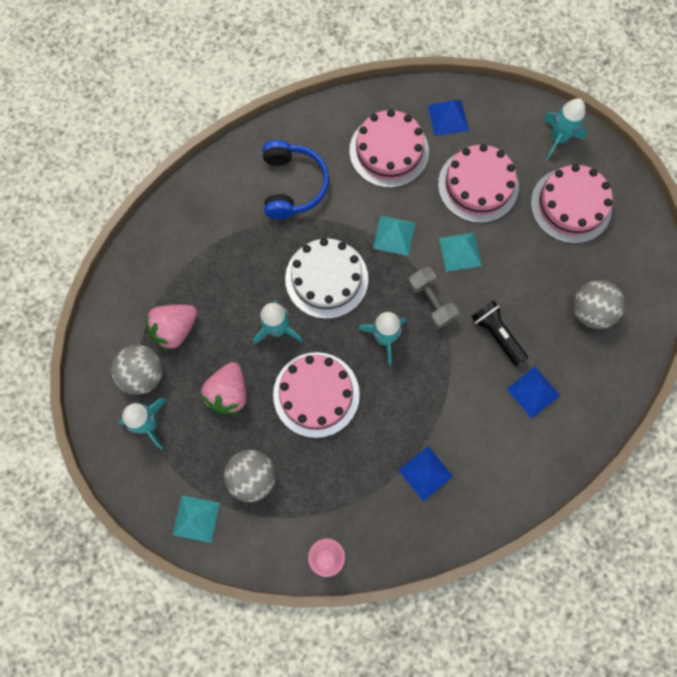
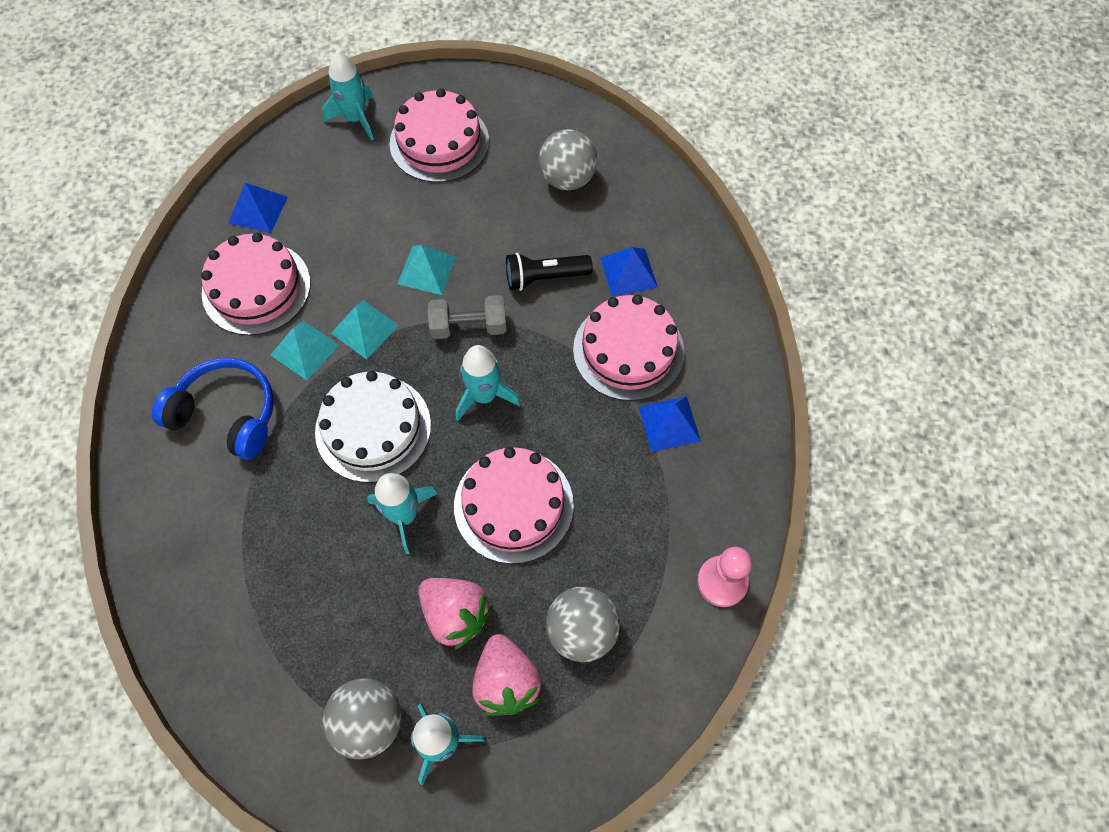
camera: 65 degrees left, 10 degrees down
pink strawberry [146,305,197,351] -> pink strawberry moved to [472,634,541,716]
turquoise pyramid [173,495,220,543] -> turquoise pyramid moved to [271,321,340,381]
pink cake [438,144,519,223] -> pink cake moved to [573,295,684,401]

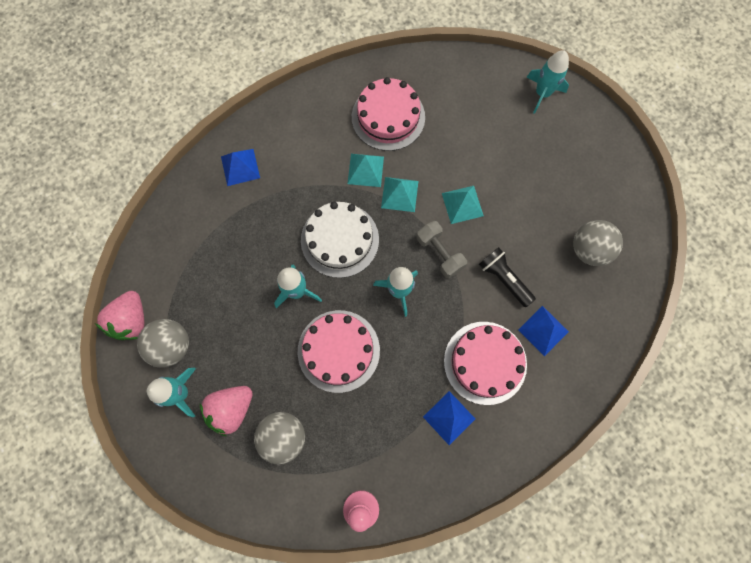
camera: 60 degrees right, 10 degrees up
blue headphones [152,358,274,460] -> none
blue pyramid [229,183,288,233] -> blue pyramid moved to [221,149,260,186]
pink cake [389,88,489,182] -> none
pink strawberry [419,578,493,650] -> pink strawberry moved to [95,291,144,340]

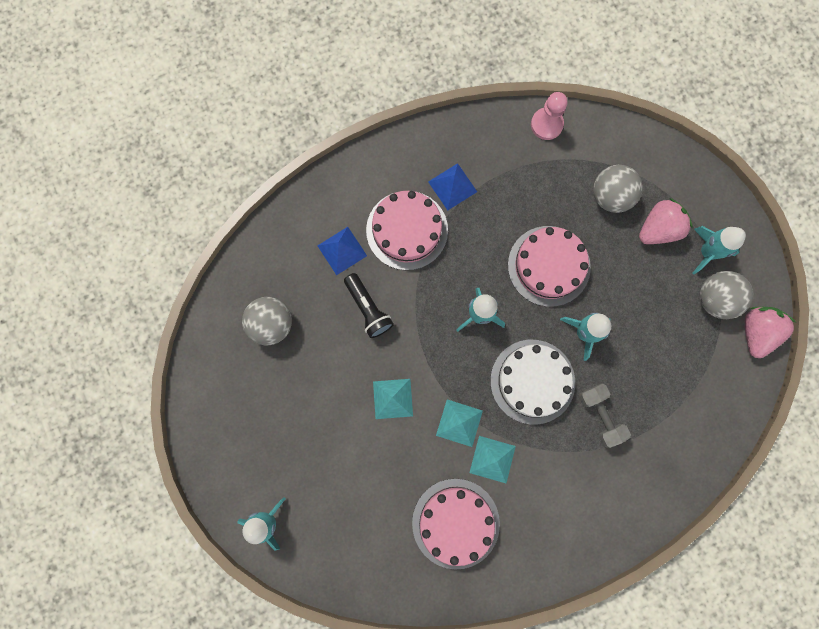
camera: 170 degrees left, 5 degrees up
blue pyramid [221,149,260,186] -> none
grey dumbbell [416,221,467,278] -> grey dumbbell moved to [579,384,631,448]

